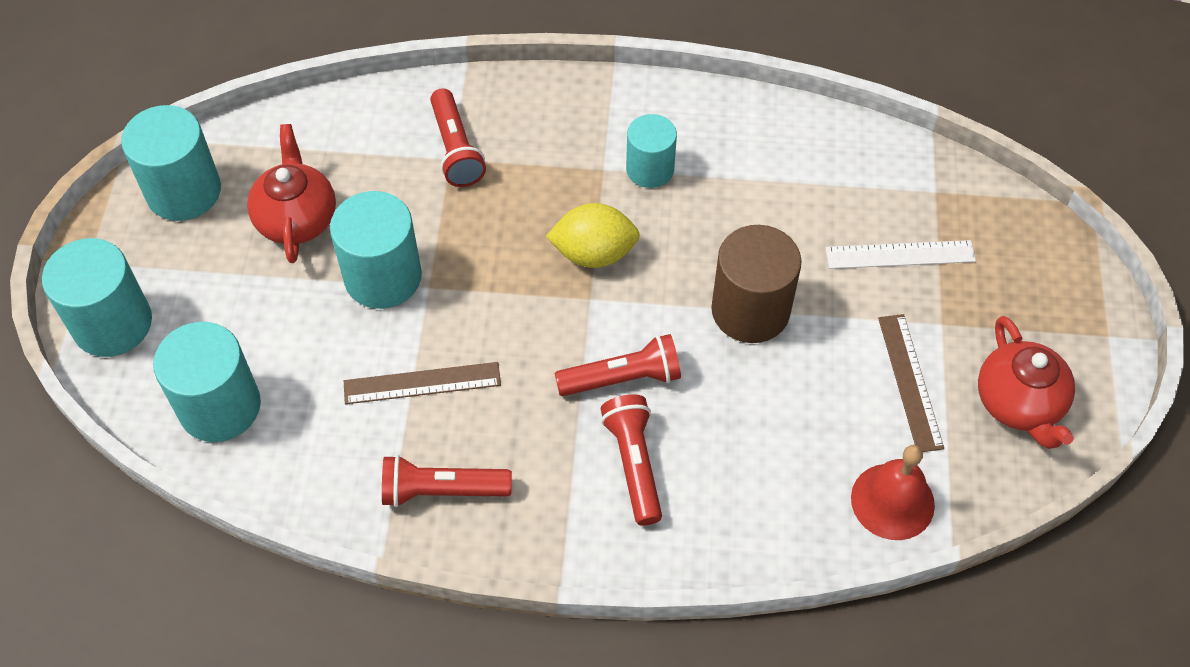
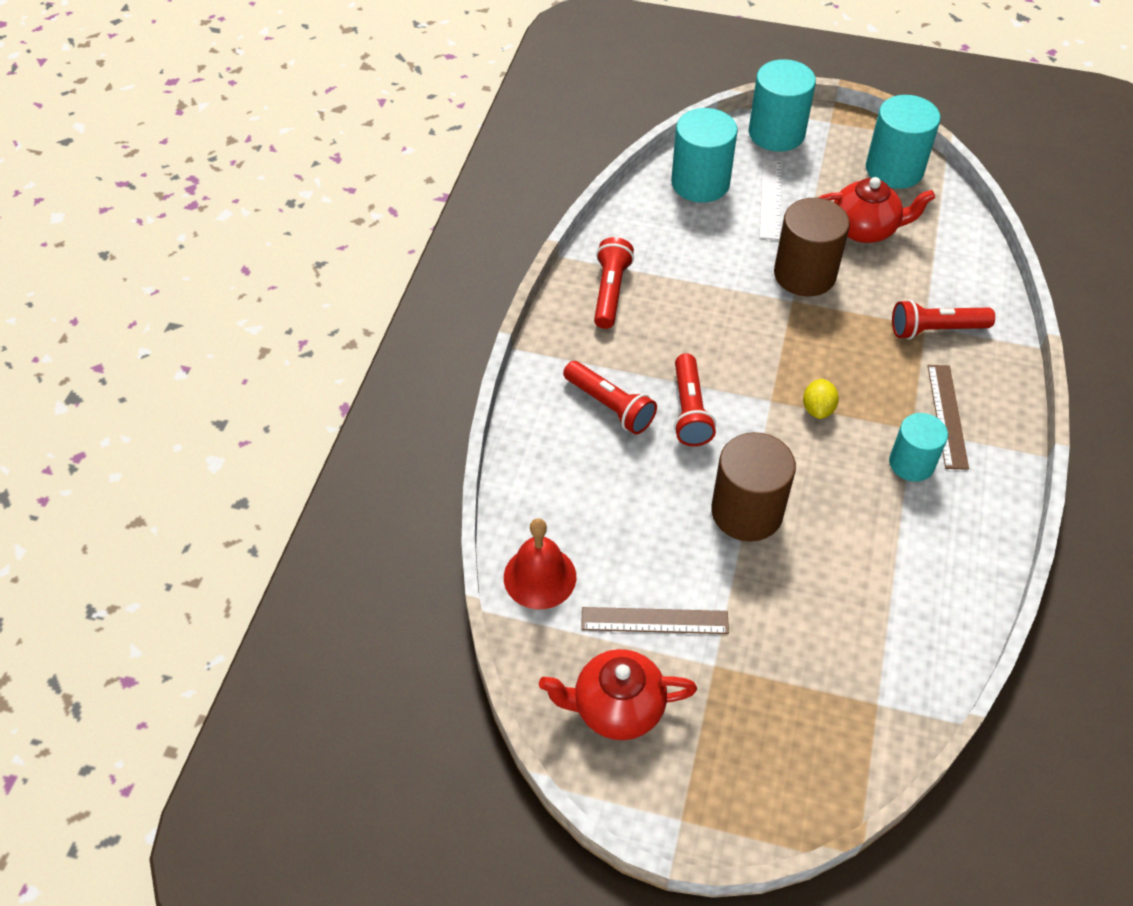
camera: 100 degrees right, 5 degrees down
turquoise cylinder [330,191,422,309] -> brown cylinder [774,198,850,296]
brown ruler [344,362,501,404] -> brown ruler moved to [928,365,969,470]
yellow lemon [546,203,640,268] -> yellow lemon [803,379,839,419], size x0.61
red flashlight [600,394,662,526] -> red flashlight turned 45 degrees clockwise [563,361,657,434]
white ruler [826,240,976,269] -> white ruler moved to [759,160,782,240]

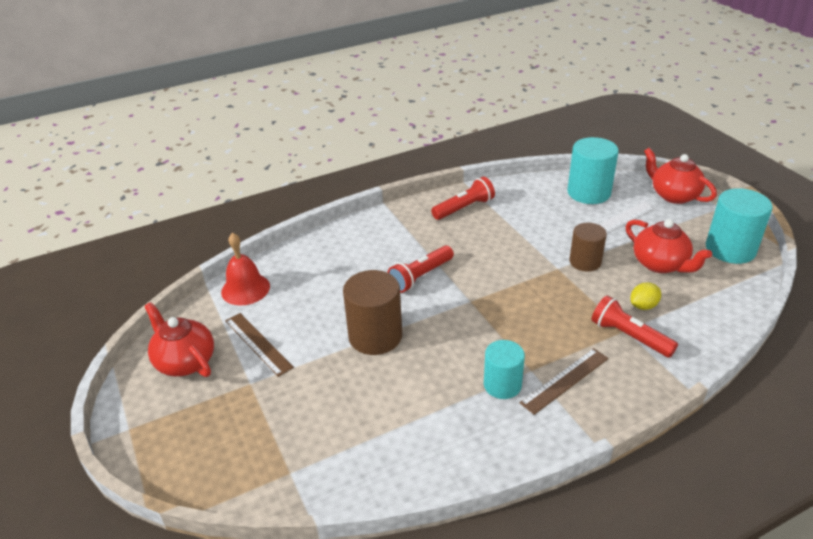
camera: 50 degrees right, 15 degrees down
red flashlight [563,361,657,434] -> none
turquoise cylinder [749,59,816,152] -> red teapot [644,148,717,204]
brown cylinder [774,198,850,296] -> brown cylinder [569,223,607,272], size x0.65
yellow lemon [803,379,839,419] -> yellow lemon moved to [631,282,661,310]

